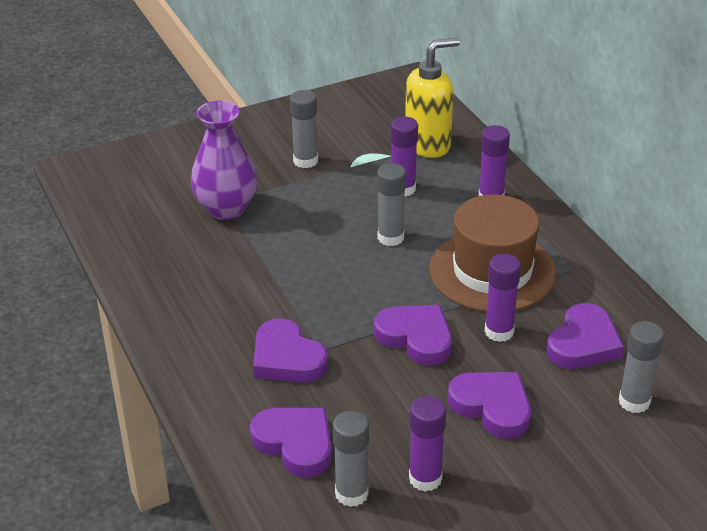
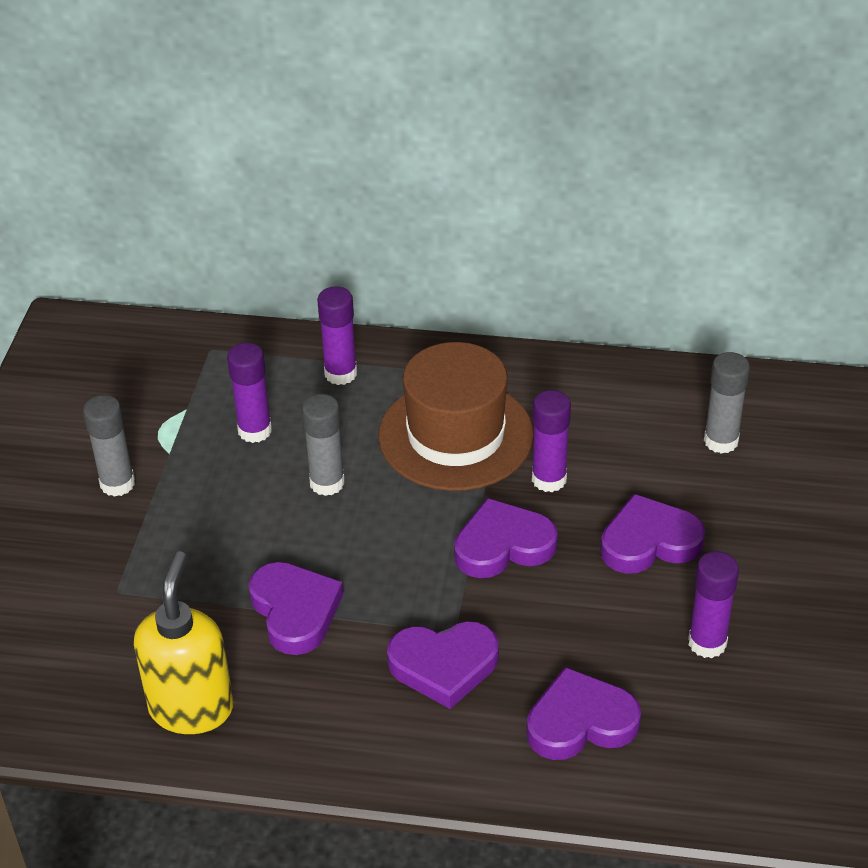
camera: 55 degrees left, 5 degrees up
purple vase [191,100,257,220] -> none
grey glue stick [333,411,369,507] -> none
yellow soap dispenser [405,37,460,158] -> yellow soap dispenser moved to [134,551,233,734]
purple heart [546,303,624,369] -> purple heart moved to [249,562,343,655]

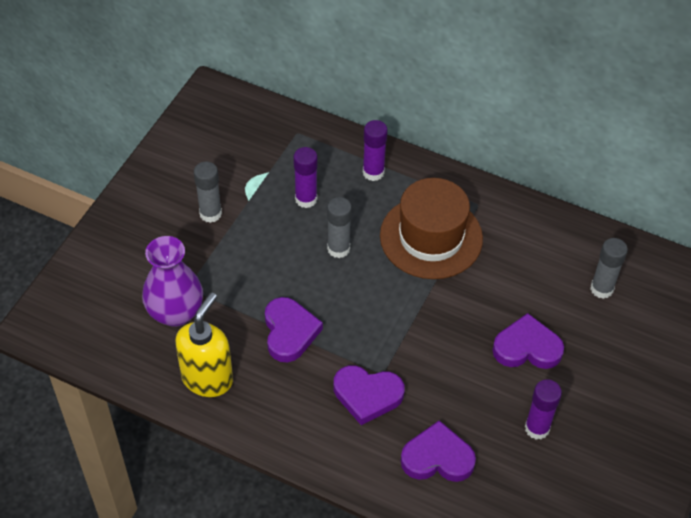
camera: 15 degrees right, 10 degrees up
purple heart [454,498,558,578] -> none
purple glue stick [532,390,571,492] -> none
none -> purple vase [142,236,203,327]

